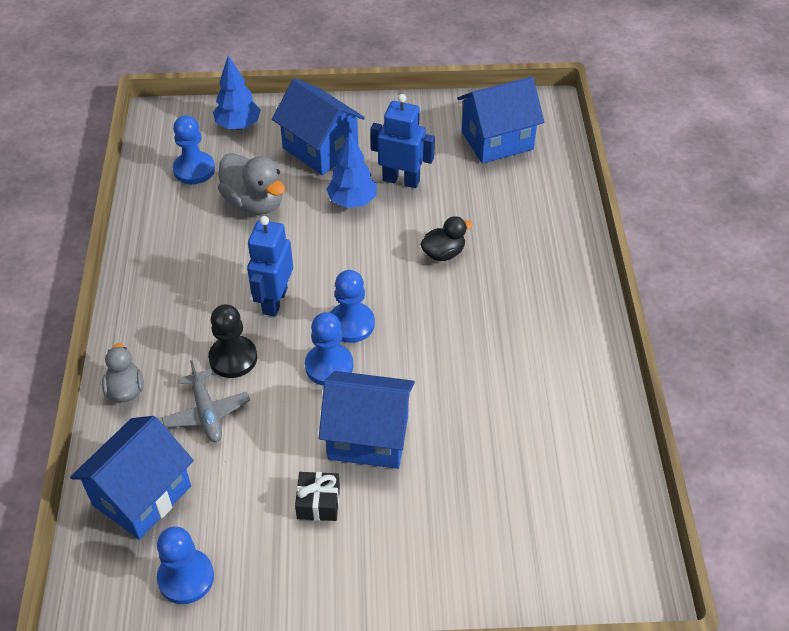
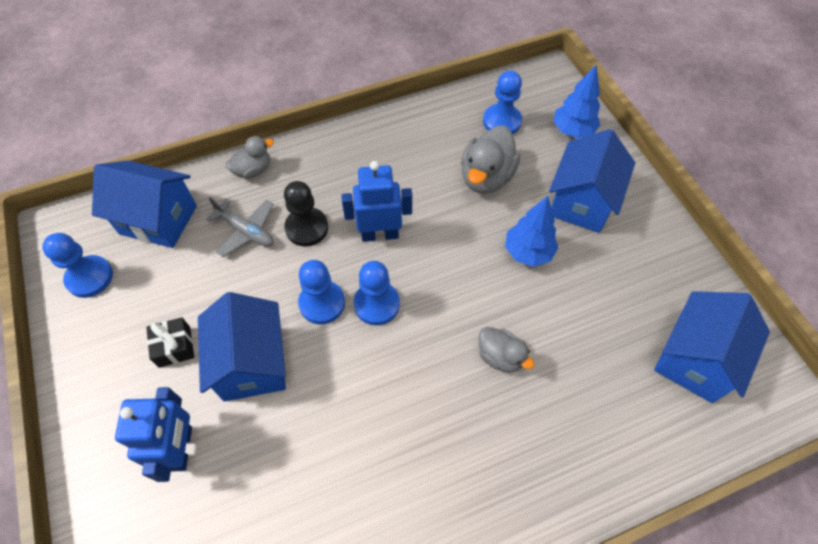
camera: 70 degrees right, 10 degrees up
grey plane [162,360,250,442] -> grey plane turned 105 degrees counterclockwise [206,198,274,257]
blue robot [371,94,435,188] -> blue robot moved to [115,387,192,482]
black duck [420,216,473,261] -> grey duck [479,327,535,373]
blue house [457,77,544,164] -> blue house turned 75 degrees clockwise [654,291,770,403]

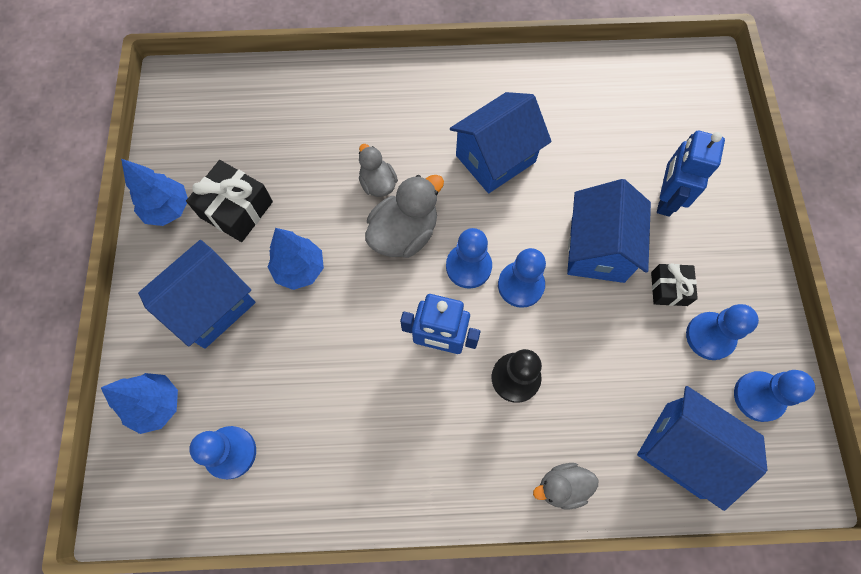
camera: 160 degrees left, 10 degrees up
grey plane [206,198,274,257] -> none
grey duck [461,125,520,194] -> grey duck moved to [365,175,444,258]
blue house [654,291,770,403] -> blue house moved to [450,92,552,193]
none -> blue tree [121,159,188,226]
none -> black gift [186,160,273,242]
none -> blue pawn [686,304,759,360]

